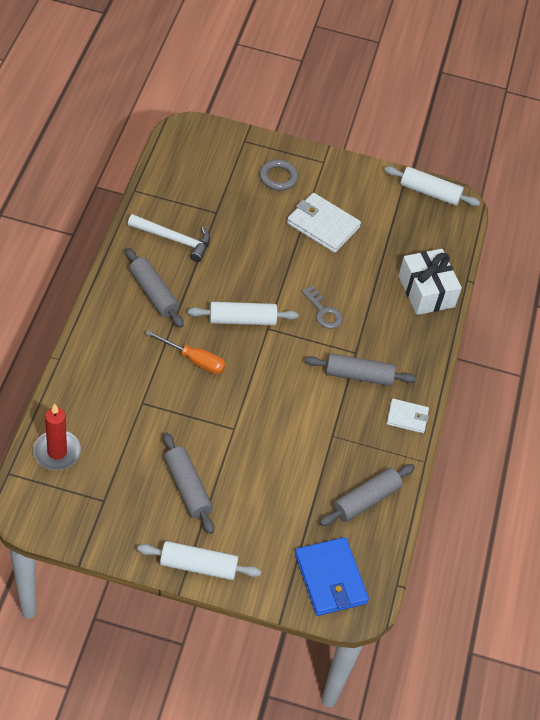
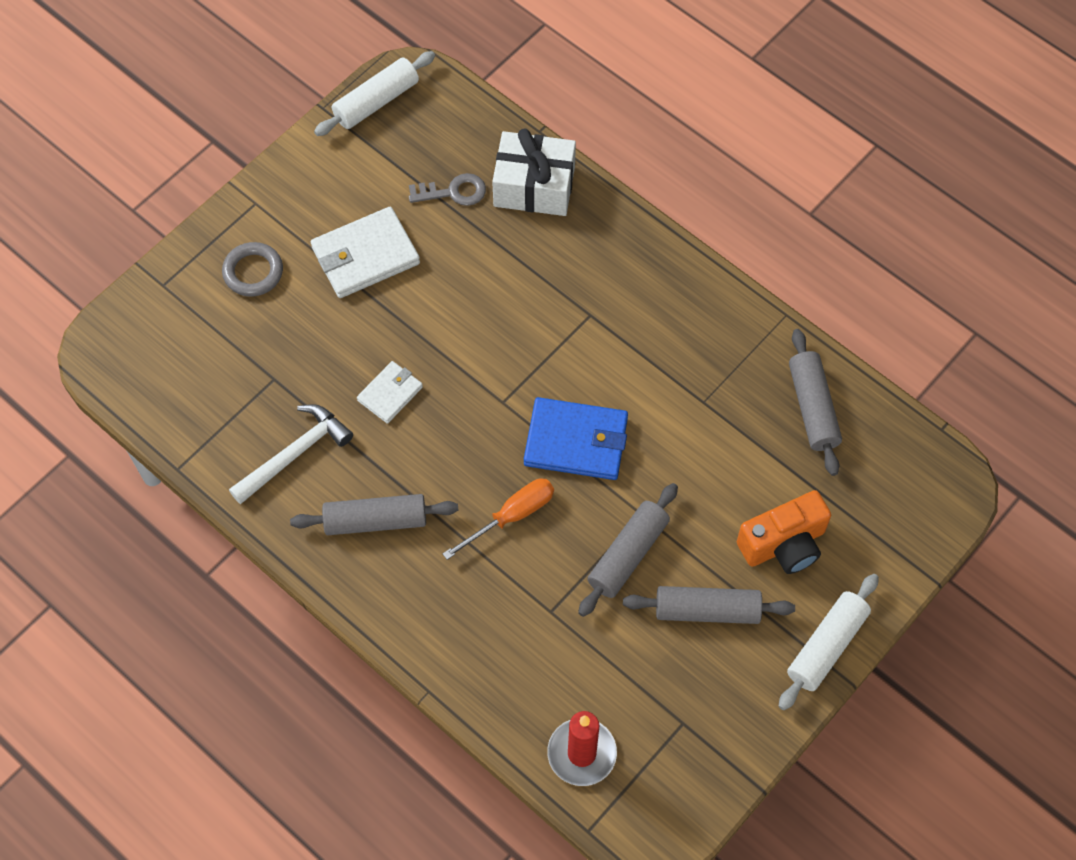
camera: 55 degrees left, 10 degrees up
white rolling pin [188,302,298,325] -> none
blue wallet [295,537,369,616] -> blue wallet moved to [524,397,628,480]
grey key [302,286,343,329] -> grey key moved to [409,173,486,206]
grey rolling pin [305,353,417,386] -> grey rolling pin moved to [578,483,678,617]
white wallet [387,399,429,433] -> white wallet moved to [357,361,423,424]
none -> orange camera [737,490,831,574]

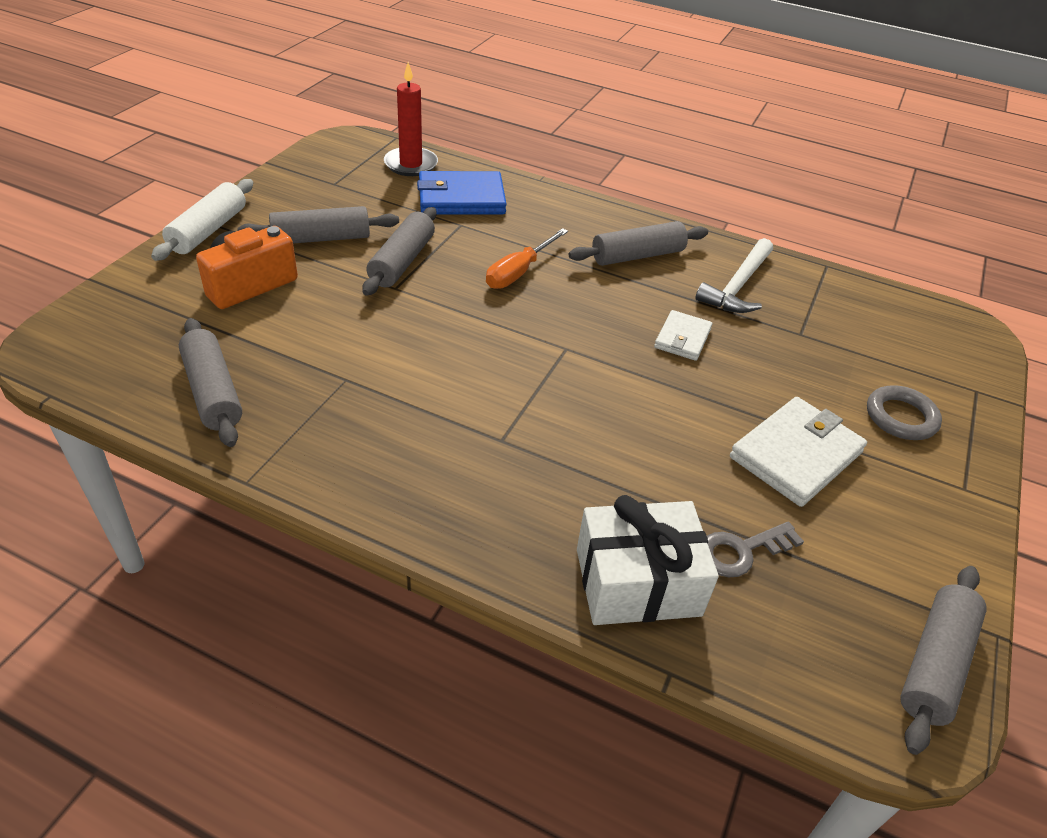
camera: 160 degrees right, 20 degrees down
white rolling pin [314,51,435,136] -> grey rolling pin [900,566,987,755]
blue wallet [524,397,628,480] -> blue wallet moved to [417,171,507,215]

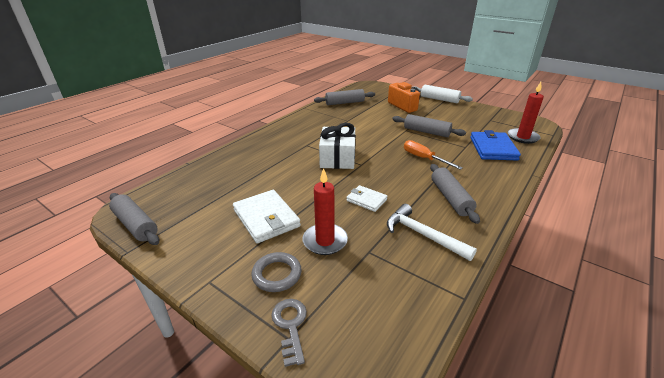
camera: 105 degrees right, 10 degrees down
grey rolling pin [237,206,399,243] -> none
white gift [577,495,719,625] -> white gift moved to [319,123,356,169]
grey key [707,522,804,577] -> grey key moved to [271,299,307,367]
none -> red candle [303,168,348,255]

